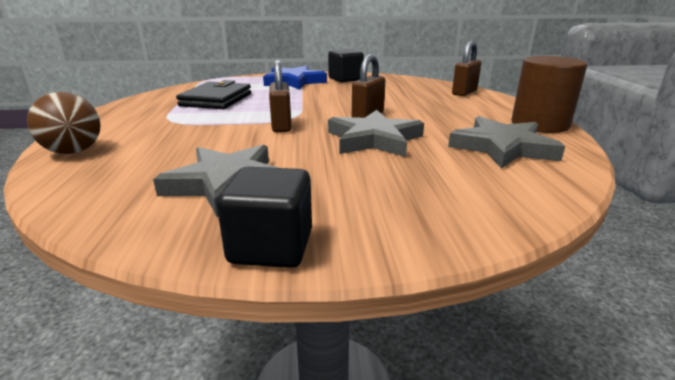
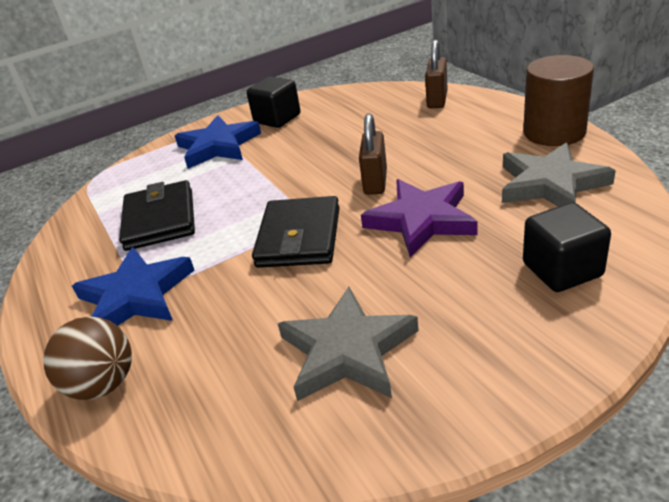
camera: 20 degrees left, 10 degrees up
black cube [217,167,312,268] -> black cube moved to [523,203,611,292]
brown padlock [269,60,292,132] -> black wallet [252,196,340,268]
grey star [328,110,424,157] -> purple star [361,179,478,257]
none -> blue star [72,247,194,326]

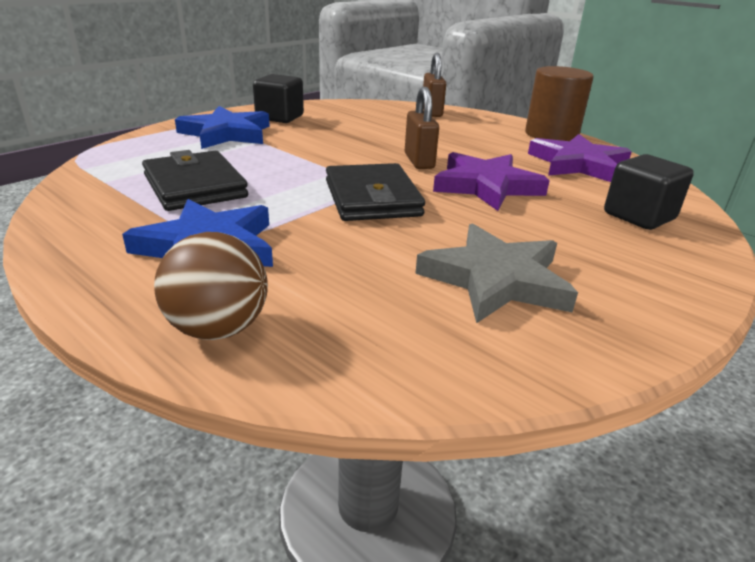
camera: 25 degrees left, 5 degrees down
grey star [502,142,616,207] -> purple star [528,134,632,182]

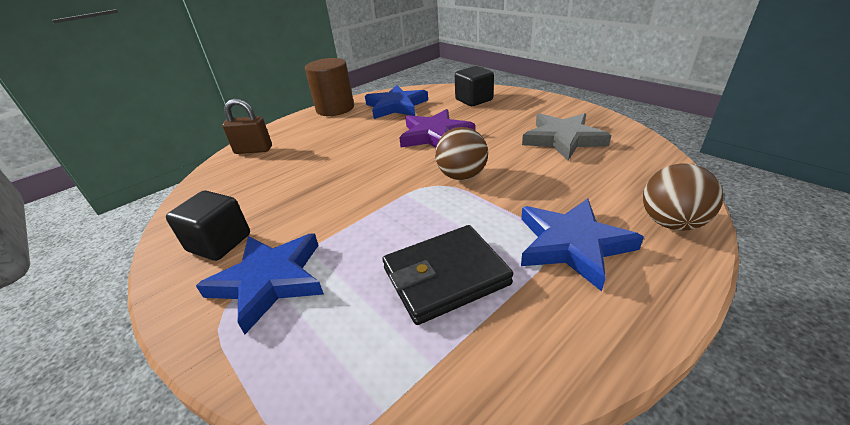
camera: 80 degrees left, 5 degrees up
black wallet [326,163,425,221] -> brown ball [435,127,488,180]
brown padlock [405,87,439,169] -> none
purple star [528,134,632,182] -> blue star [365,85,428,119]

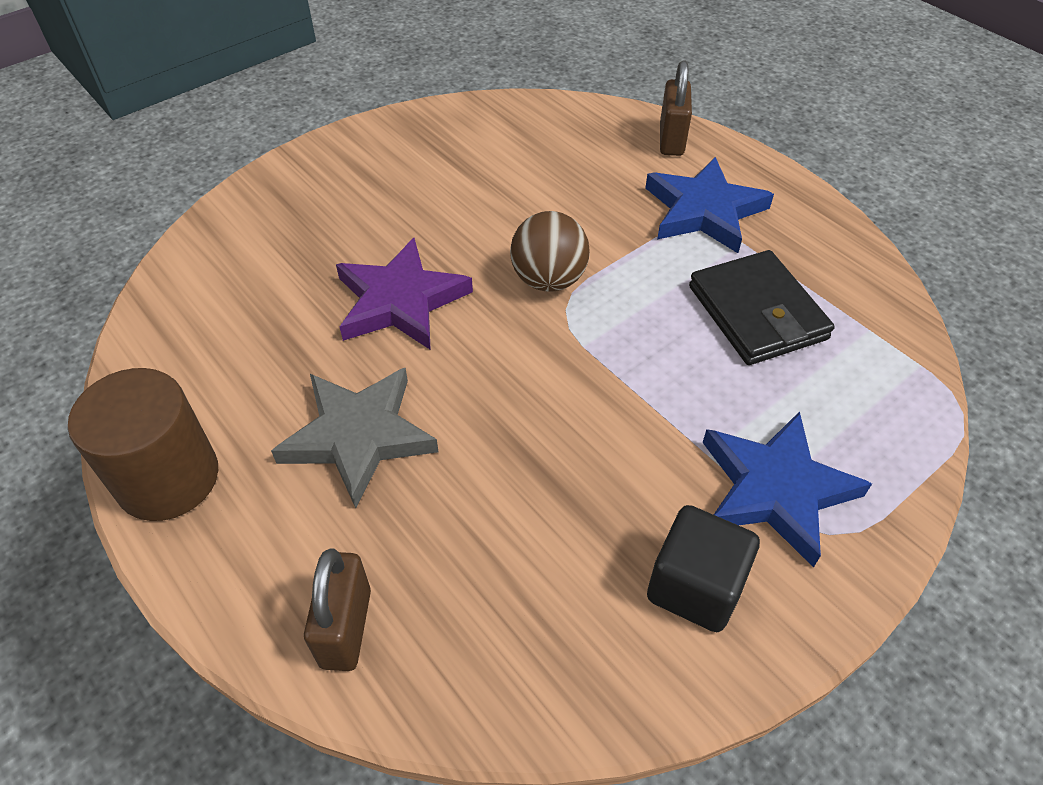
camera: 90 degrees left, 15 degrees up
blue star [365,85,428,119] -> none
black cube [455,66,494,106] -> none
grey star [522,113,611,160] -> grey star moved to [271,368,438,508]
brown ball [643,163,723,231] -> brown padlock [660,60,692,156]

